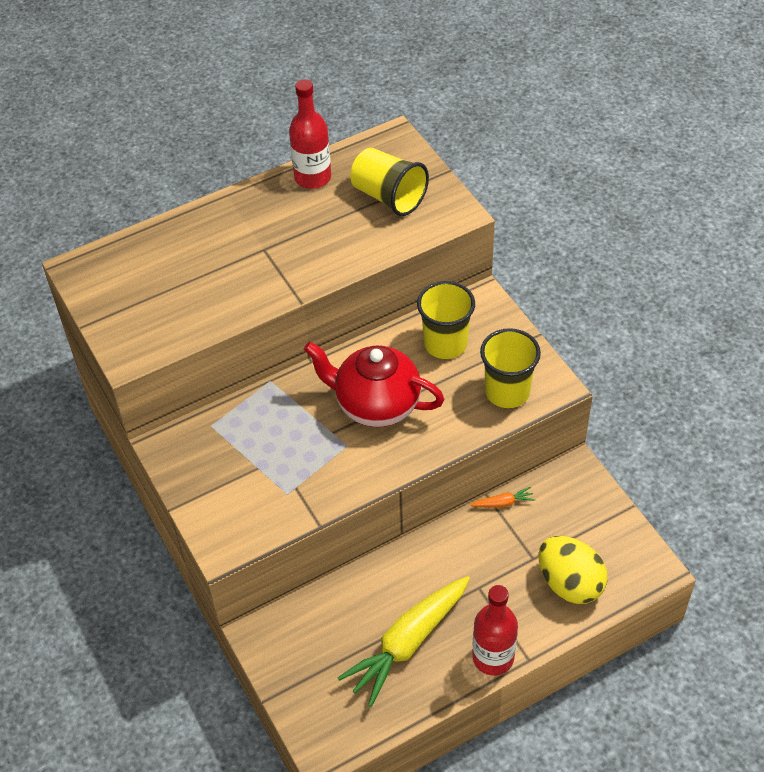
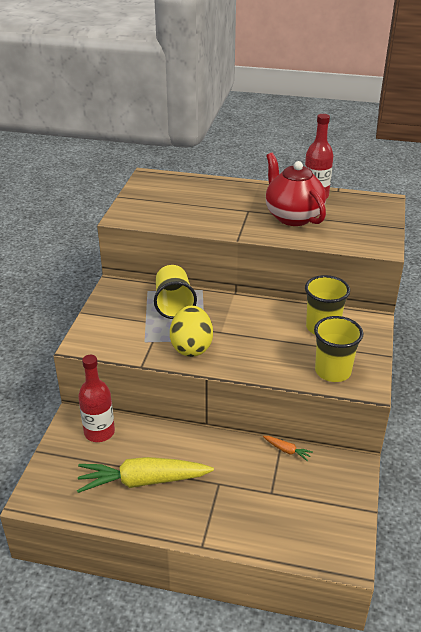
camera: 40 degrees right, 15 degrees down
red teapot [304,342,444,427] -> red teapot moved to [266,153,326,226]
yellow cup [351,148,429,216] -> yellow cup moved to [154,265,197,319]
red bottle [472,585,518,675] -> red bottle moved to [78,355,115,442]
yellow egg [538,536,607,604] -> yellow egg moved to [170,306,213,357]

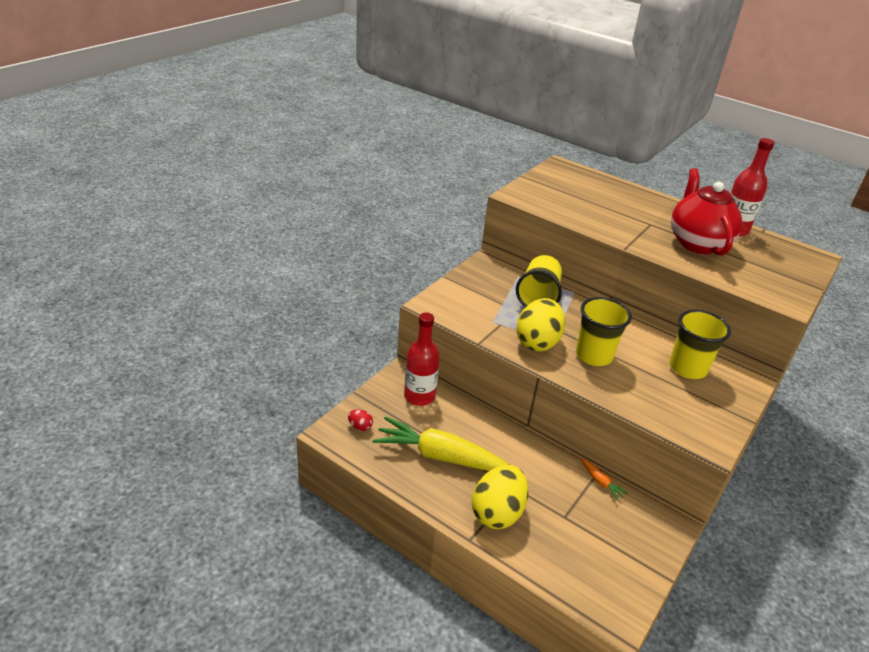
camera: 20 degrees right, 0 degrees up
yellow cup [314,316,363,382] -> yellow cup moved to [576,297,632,366]
none -> red egg [348,409,373,431]
none -> yellow egg [472,465,528,529]

